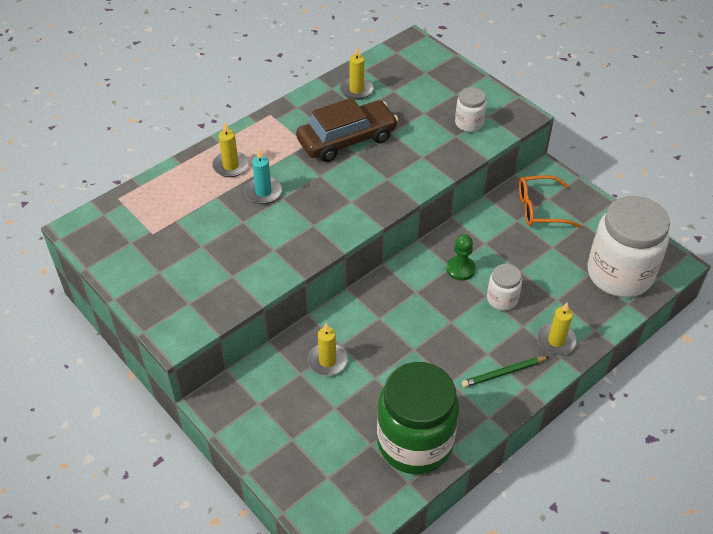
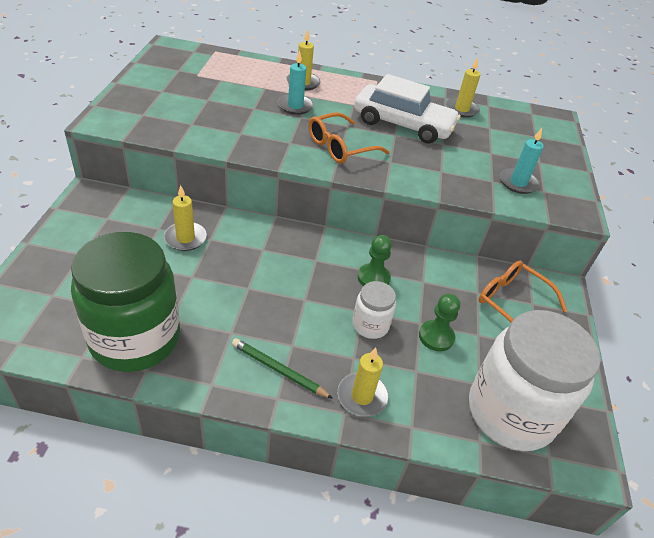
camera: 45 degrees right, 5 degrees down
brown car [296,98,398,162] -> white car [354,74,460,144]
white jar [455,87,486,132] -> turquoise candle [500,128,544,194]
none -> orange glasses [308,112,390,164]
none -> green pawn [419,294,460,352]

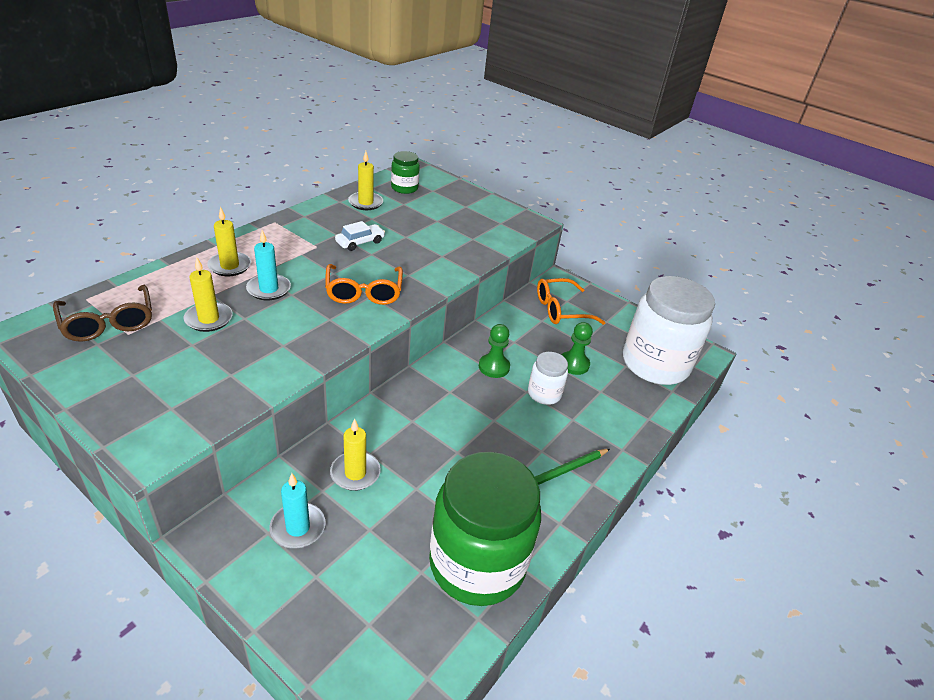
camera: 60 degrees left, 5 degrees down
yellow candle [337,347,389,417] -> yellow candle moved to [184,257,233,332]
white car [354,74,460,144] -> white car [335,221,385,251], size x0.46
turquoise candle [500,128,544,194] -> turquoise candle moved to [269,473,326,549]
none -> brown glasses [53,285,152,342]
none -> green jar [391,151,420,194]

